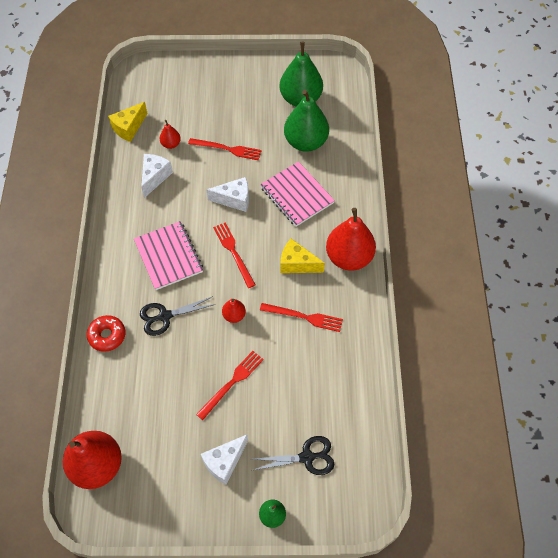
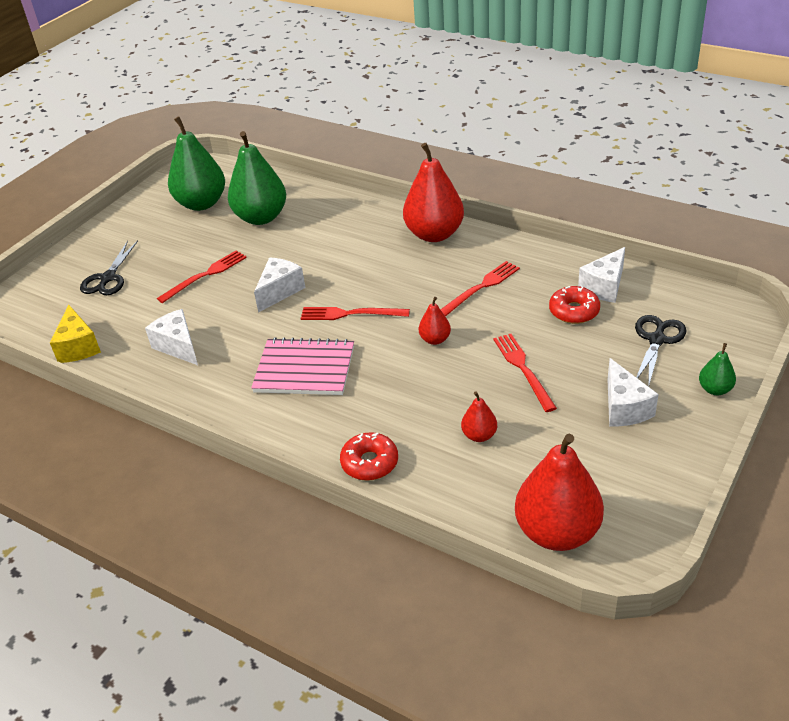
camera: 55 degrees left, 20 degrees down
black scissors [140,296,216,336] -> black scissors moved to [80,240,138,295]
red pear [160,120,181,149] -> red pear moved to [461,391,497,442]
pink notebook [260,161,335,227] -> none
yellow cheese [280,239,325,273] -> none
none -> red donut [549,286,600,324]
none -> white cheese [578,247,625,303]

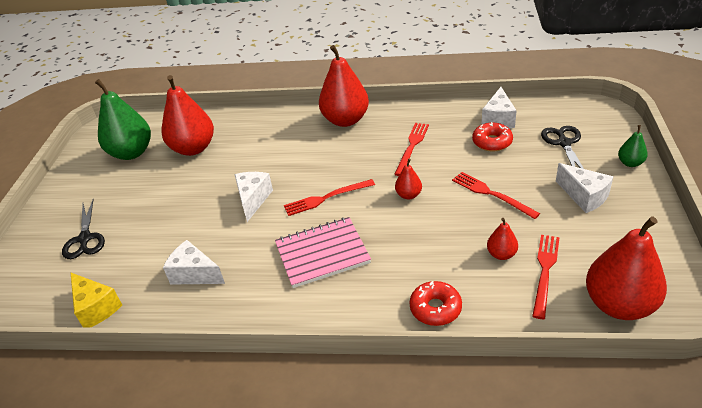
camera: 25 degrees left, 0 degrees up
red fork [157,250,247,303] -> red fork moved to [532,235,560,319]
green pear [228,131,286,225] -> red pear [162,75,214,156]

